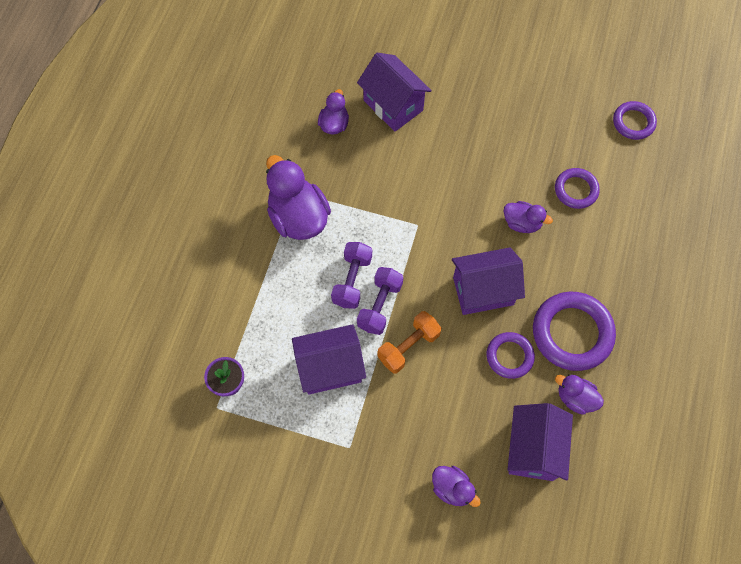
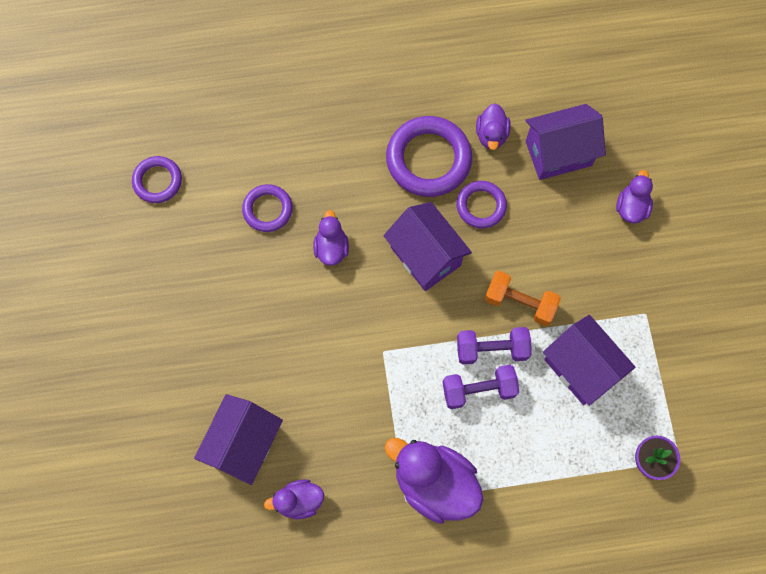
camera: 115 degrees left, 5 degrees up
purple duck [266,155,331,240] -> purple duck turned 90 degrees clockwise [384,438,483,524]

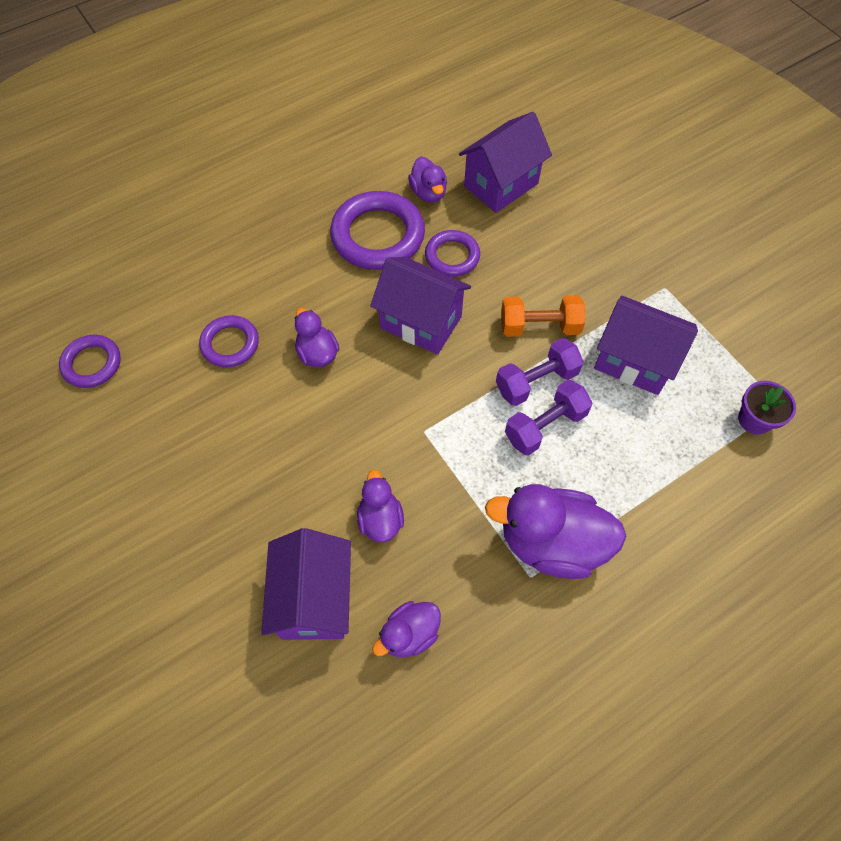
camera: 25 degrees left, 10 degrees down
purple duck [616,170,653,224] -> purple duck moved to [357,470,404,542]

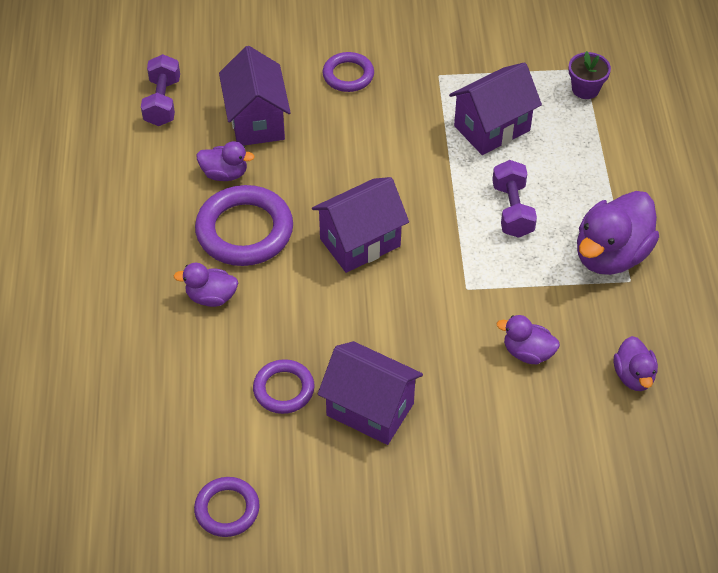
camera: 60 degrees left, 10 degrees down
purple house [261,528,351,640] -> purple house moved to [318,341,423,445]
purple duck [295,308,339,367] -> purple duck moved to [174,263,238,307]
purple ring [425,230,480,277] -> purple ring moved to [322,52,374,92]
purple dumbbell [496,338,584,406] -> purple dumbbell moved to [141,54,180,126]
orange dumbbell [501,295,585,337] -> none

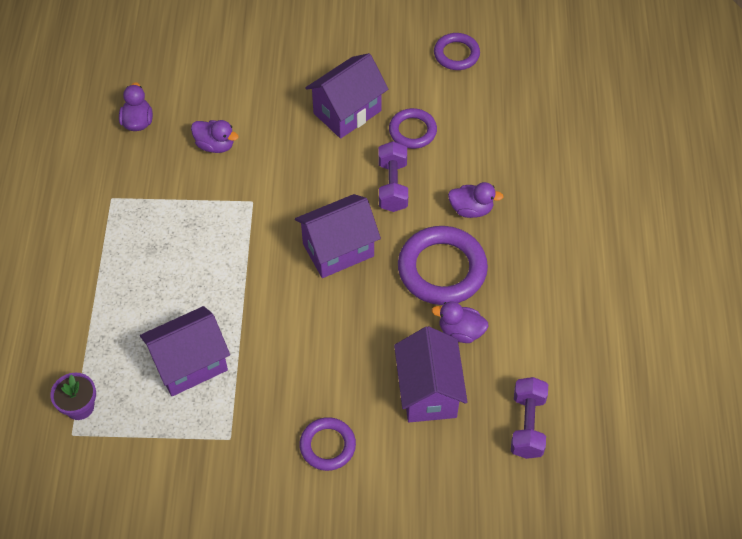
camera: 175 degrees left, 5 degrees up
purple house [318,341,423,445] -> purple house turned 75 degrees counterclockwise [305,53,388,139]
purple dumbbell [492,160,537,238] -> purple dumbbell moved to [378,141,408,212]
purple duck [577,191,659,275] -> none

